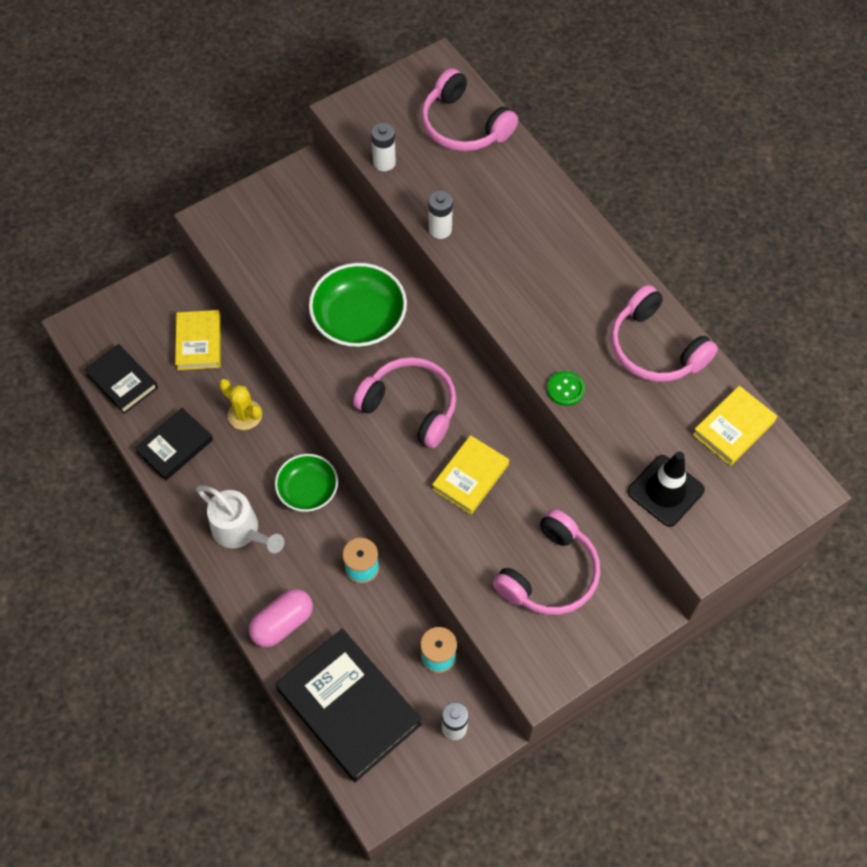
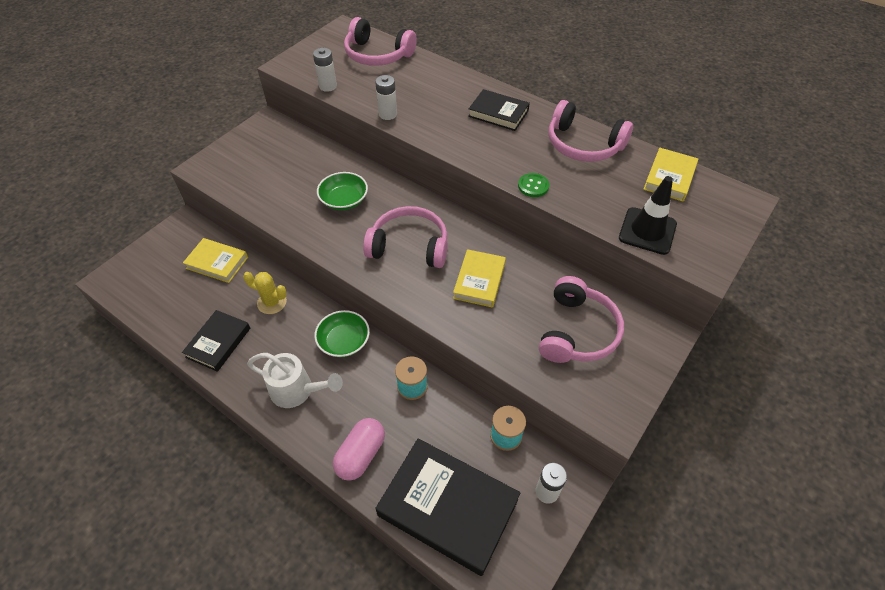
camera: 20 degrees left, 10 degrees down
black book [84,344,158,414] -> black book moved to [468,89,530,131]
yellow book [175,310,221,370] -> yellow book turned 45 degrees counterclockwise [183,238,248,283]
green bowl [309,263,407,347] -> green bowl [317,172,368,210], size x0.64

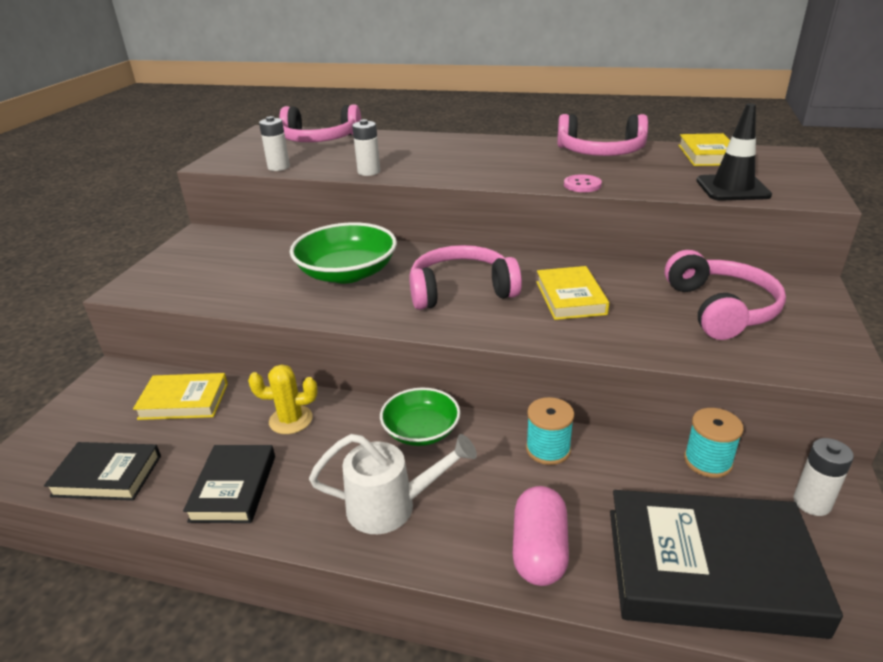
camera: 20 degrees left, 20 degrees down
green bowl [317,172,368,210] -> green bowl [290,222,397,284], size x1.56
black book [468,89,530,131] -> black book moved to [44,442,161,501]
green button [518,173,549,197] -> pink button [564,174,602,192]

